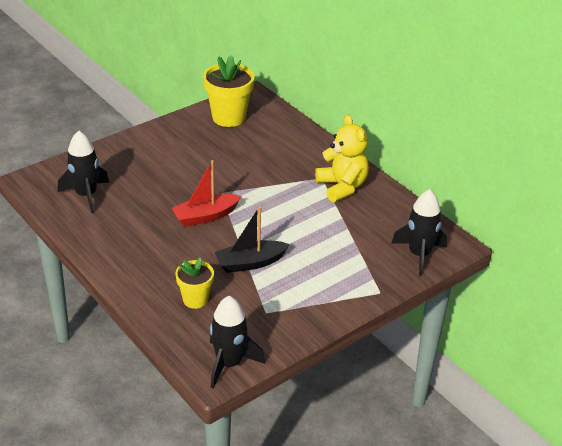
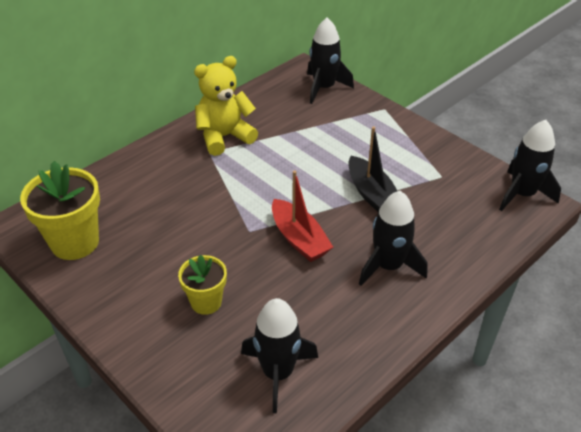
camera: 95 degrees left, 5 degrees up
yellow flower pot [175,258,214,309] -> yellow flower pot moved to [178,255,227,315]
none -> black rocket [359,191,427,286]

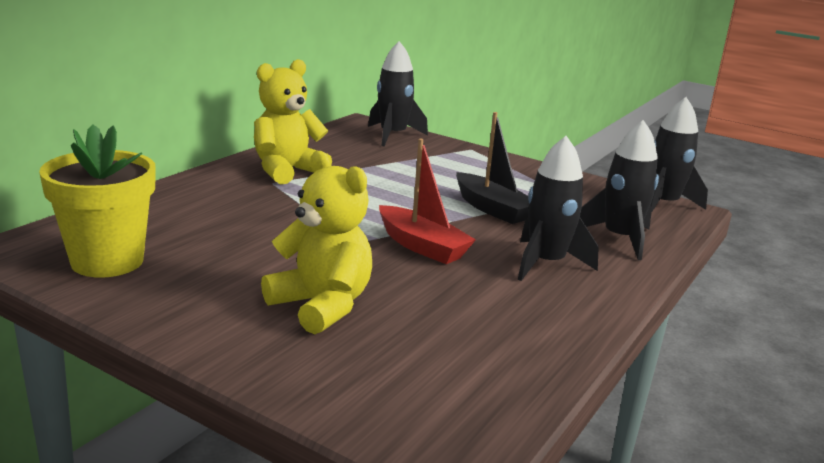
camera: 15 degrees left, 20 degrees down
yellow flower pot [178,255,227,315] -> yellow teddy bear [261,151,372,334]
black rocket [241,298,318,413] -> black rocket moved to [580,120,659,260]

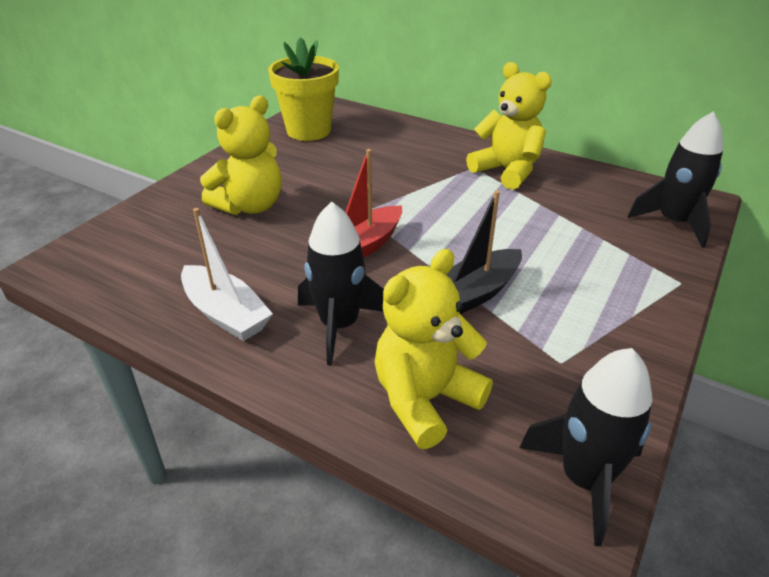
camera: 90 degrees right, 15 degrees up
black rocket [580,120,659,260] -> yellow teddy bear [375,249,493,449]
none -> white boat [181,208,273,341]

